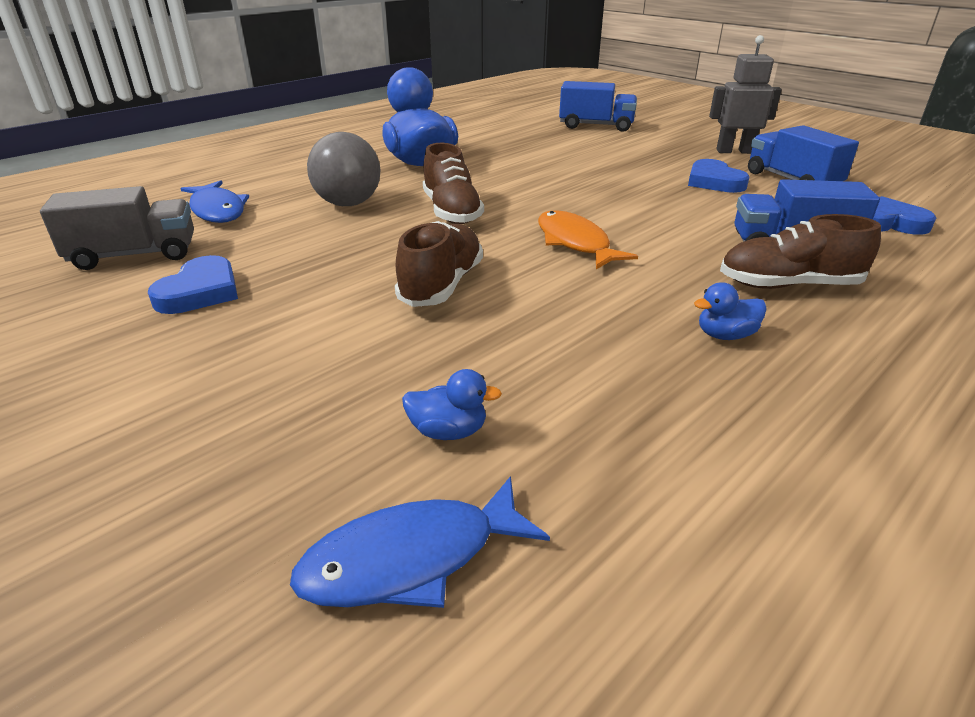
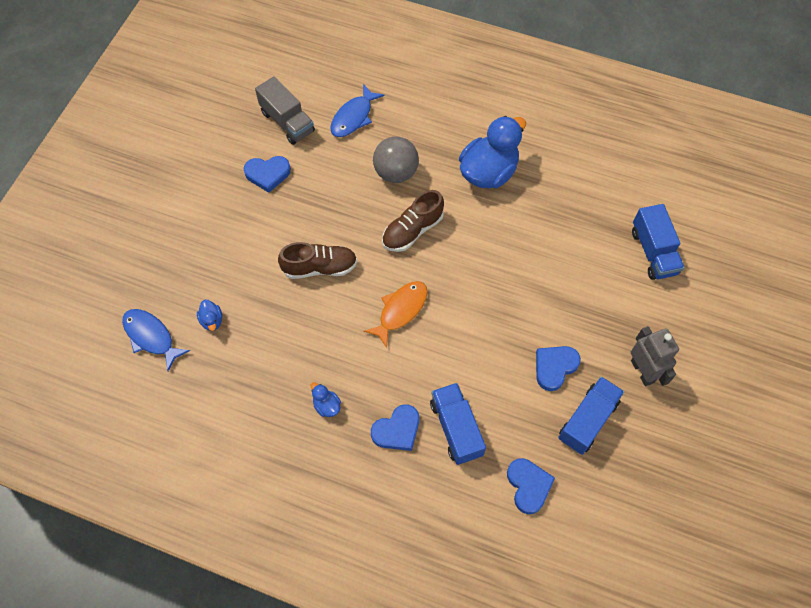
camera: 65 degrees right, 30 degrees up
brown shoe [720,214,881,289] -> blue heart [371,404,419,451]

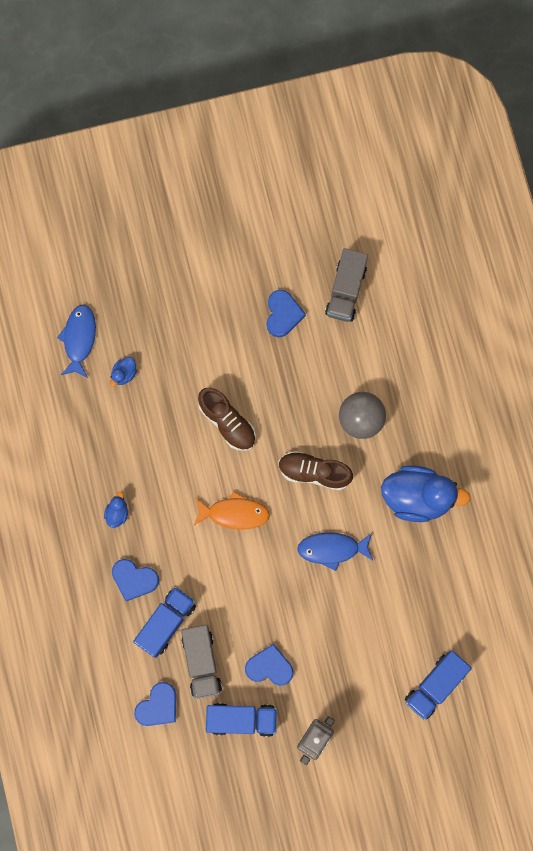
camera: 55 degrees right, 15 degrees up
blue heart [244,156,291,193] -> blue heart turned 135 degrees counterclockwise [267,290,306,337]
blue fish [330,84,385,137] -> blue fish moved to [297,532,373,571]
none -> grey truck [181,625,222,699]

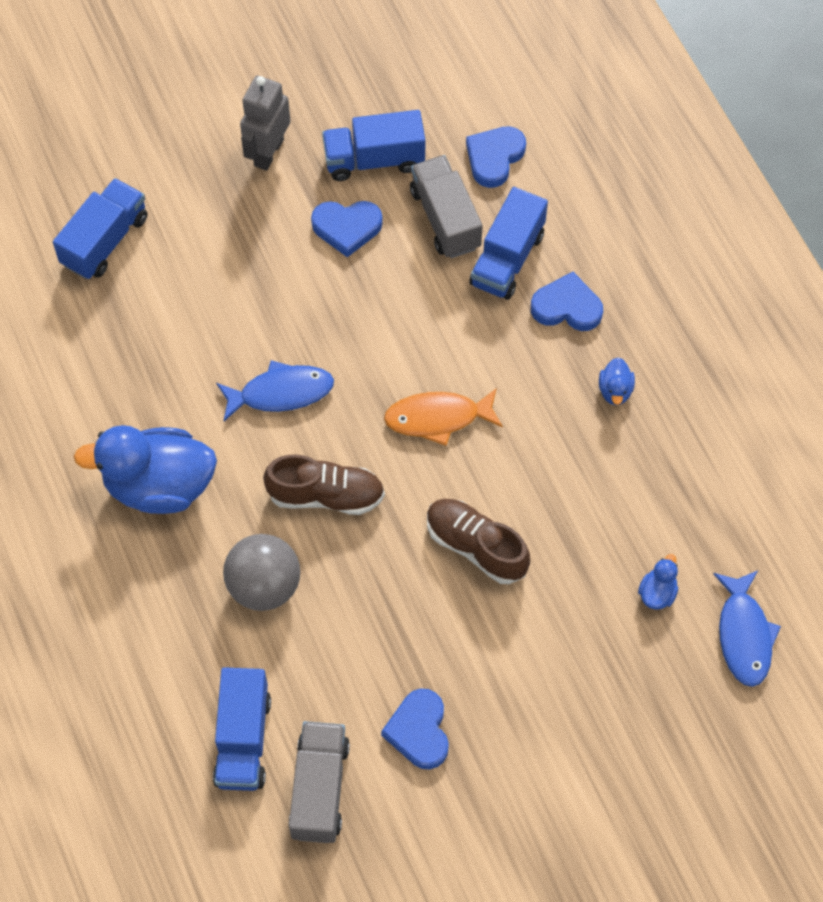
camera: 170 degrees right, 15 degrees down
none -> blue truck [213,667,271,791]

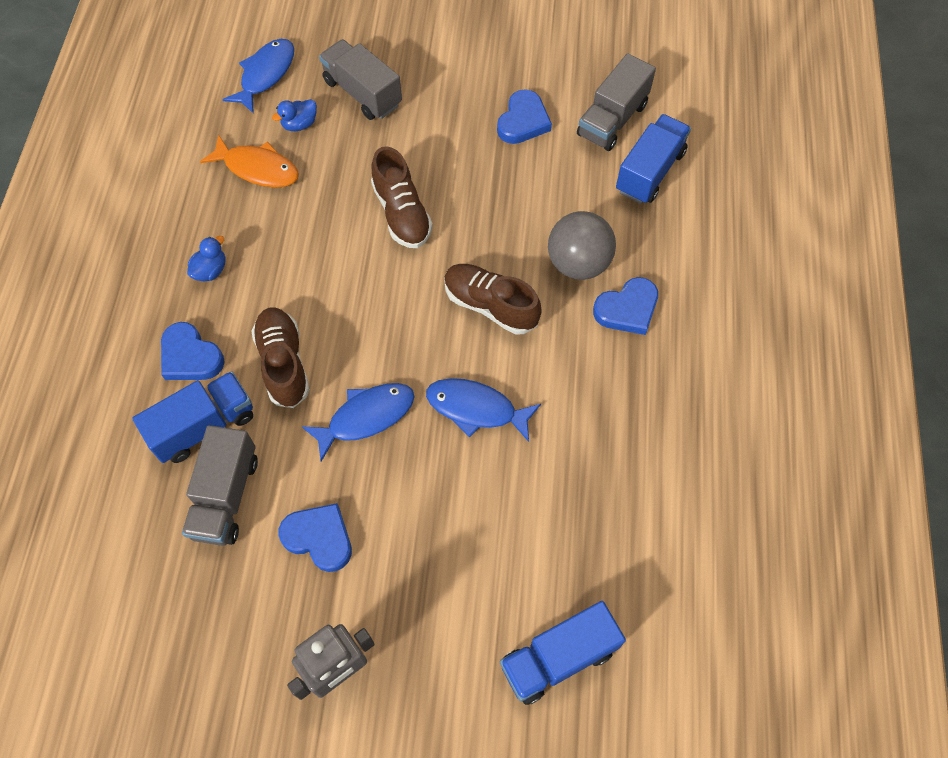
camera: 150 degrees left, 0 degrees up
blue duck [74,425,217,514] -> none
blue truck [322,110,425,181] -> none
orange fish [384,388,503,446] -> orange fish moved to [200,135,299,188]
blue heart [466,126,526,188] -> blue heart moved to [593,277,658,335]
none -> brown shoe [252,307,310,408]
none -> blue fish [302,383,414,461]
none -> grey truck [319,39,402,120]

